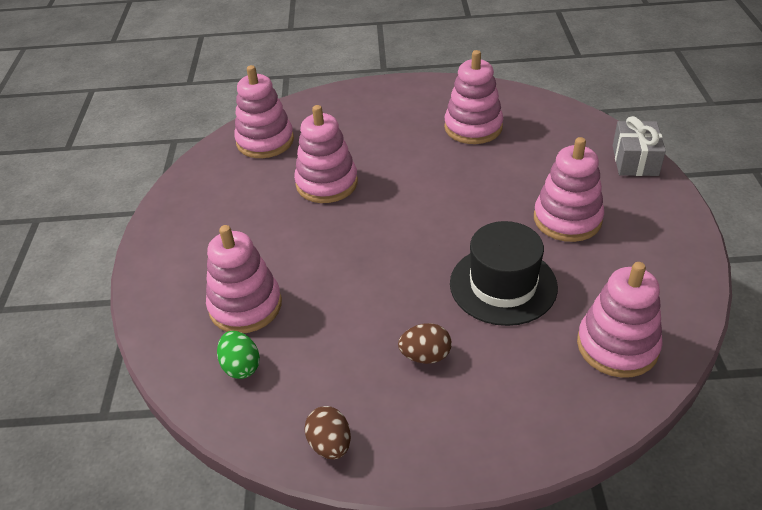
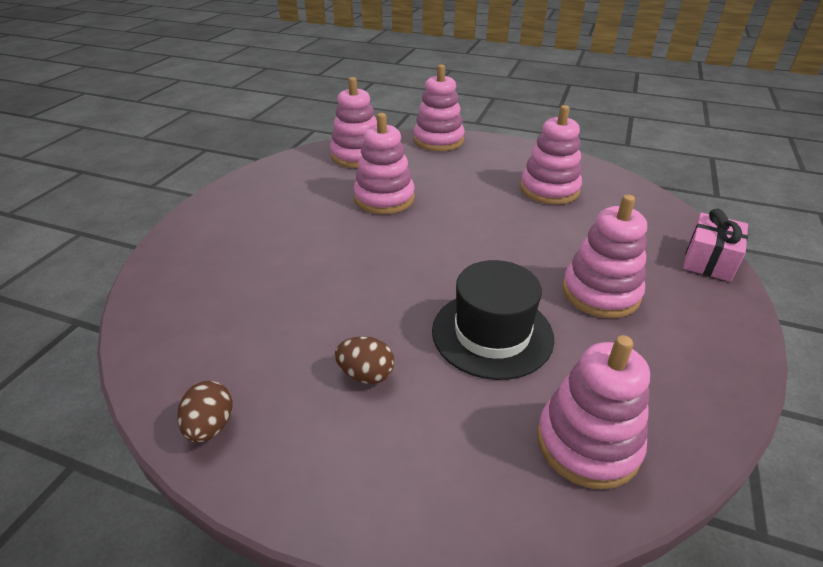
camera: 20 degrees right, 5 degrees down
pink stacking toy [206,225,282,333] -> pink stacking toy moved to [414,64,465,151]
green egg [217,331,260,379] -> none
grey gift [613,116,666,176] -> pink gift [683,208,748,282]

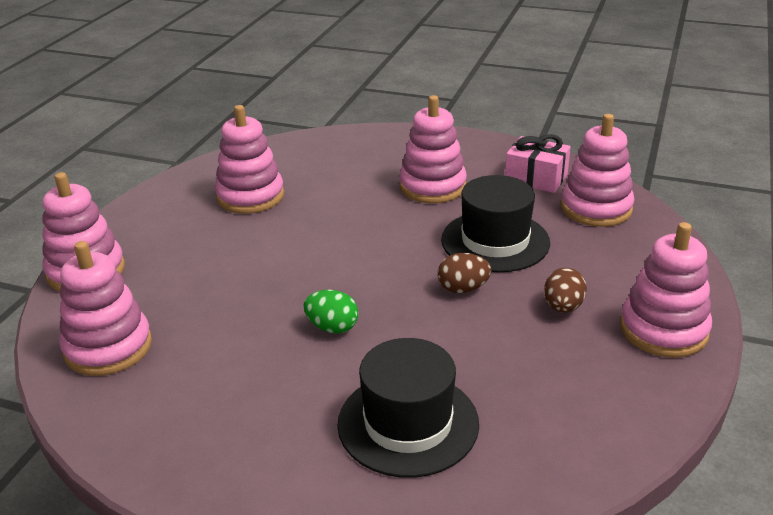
camera: 90 degrees left, 5 degrees down
brown egg [177,381,232,443] -> brown egg moved to [438,253,491,293]
pink stacking toy [354,113,415,214] -> pink stacking toy moved to [620,222,712,358]
pink gift [683,208,748,282] -> pink gift moved to [505,134,571,193]
none -> green egg [304,290,359,333]
none -> black hat [337,338,479,478]

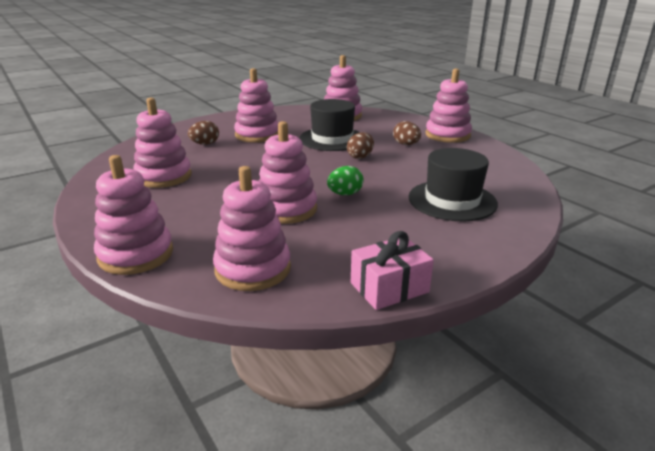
camera: 55 degrees left, 5 degrees down
pink gift [505,134,571,193] -> pink gift moved to [351,231,434,310]
none -> brown egg [188,121,219,145]
none -> pink stacking toy [258,121,317,224]

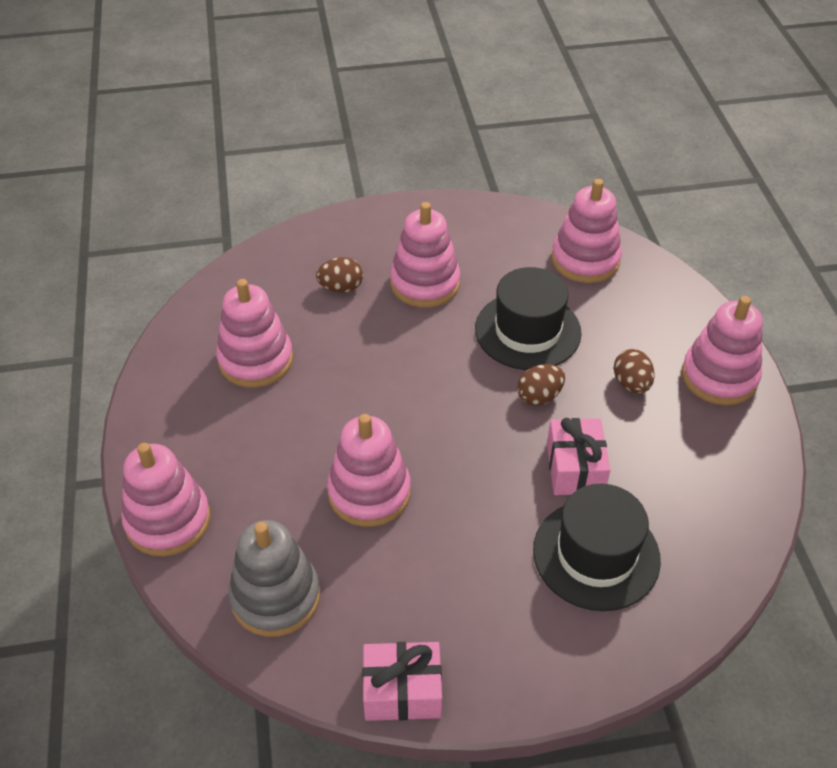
camera: 25 degrees right, 20 degrees up
pink stacking toy [213,166,291,291] -> grey stacking toy [228,520,320,637]
green egg [327,166,364,195] -> none
none -> pink gift [547,418,610,495]

